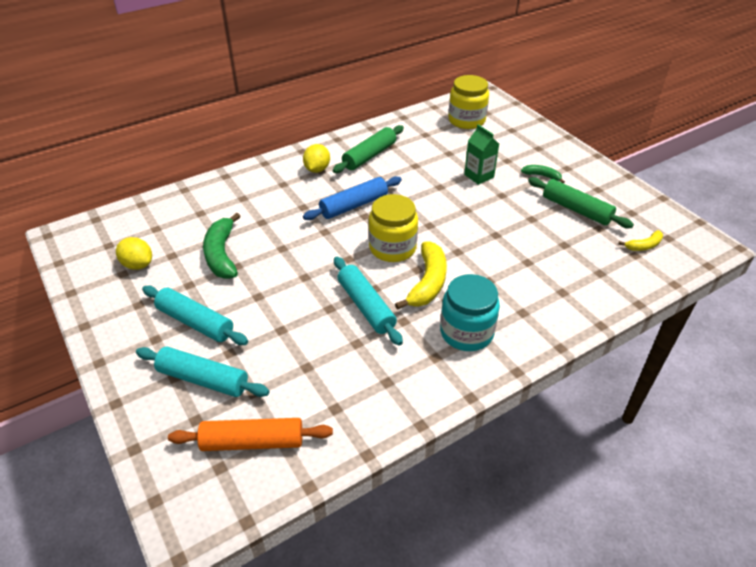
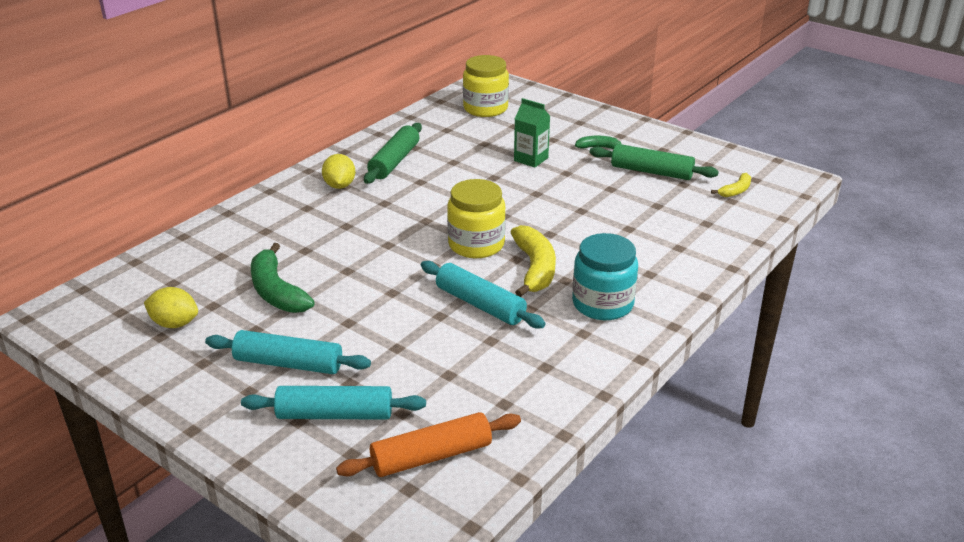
camera: 20 degrees left, 10 degrees down
blue rolling pin [303,176,402,220] -> none

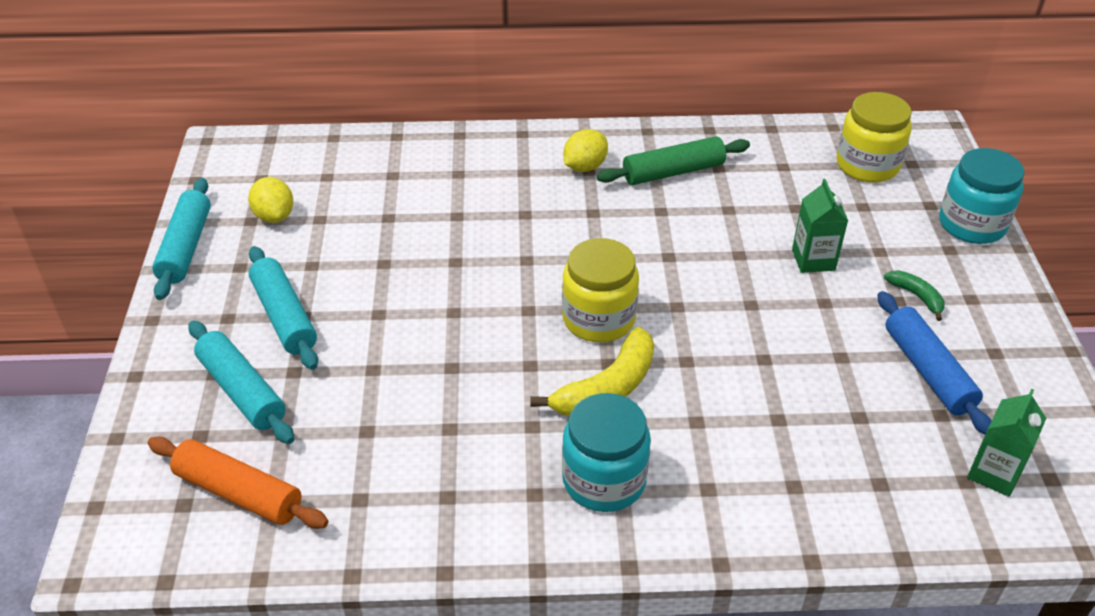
camera: 50 degrees right, 10 degrees up
green banana [251,243,315,313] -> none
turquoise rolling pin [421,261,546,329] -> turquoise rolling pin moved to [152,178,211,300]
green rolling pin [590,144,719,180] -> blue rolling pin [877,291,992,434]
yellow banana [711,173,751,197] -> green carton [967,389,1046,497]
none -> turquoise jar [939,148,1024,244]

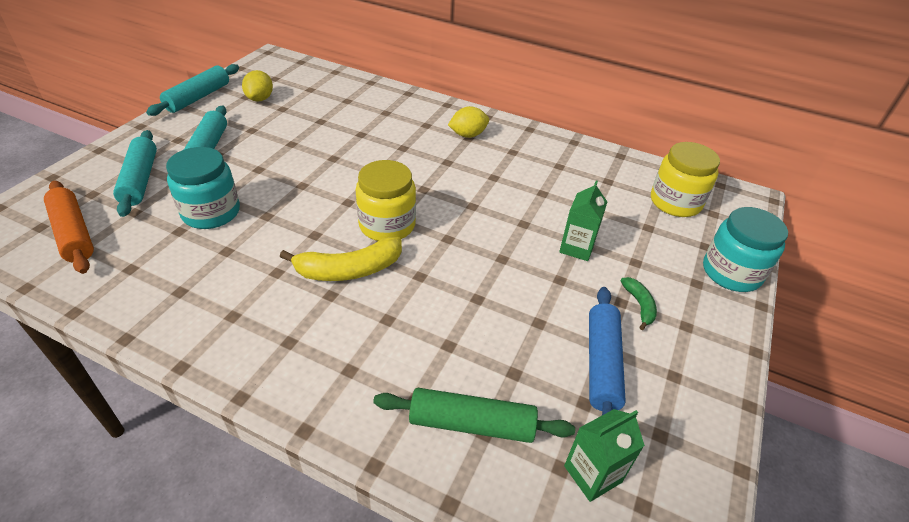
camera: 25 degrees right, 0 degrees up
turquoise jar [562,393,651,512] -> turquoise jar moved to [166,147,240,229]
green rolling pin [597,136,750,185] -> green rolling pin moved to [373,388,575,443]

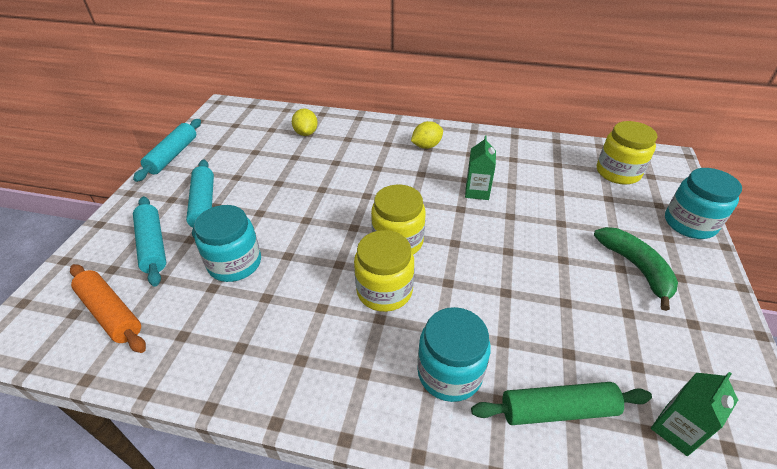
camera: 10 degrees left, 0 degrees up
yellow lemon [242,70,273,101] -> yellow lemon moved to [292,109,318,136]
yellow banana [280,237,402,281] -> yellow jar [354,230,414,312]
green carton [559,181,607,261] -> green carton moved to [465,135,496,200]
blue rolling pin [589,287,626,415] -> none
green banana [621,277,657,330] -> green banana [594,227,678,311], size x1.86
none -> turquoise jar [417,307,491,402]

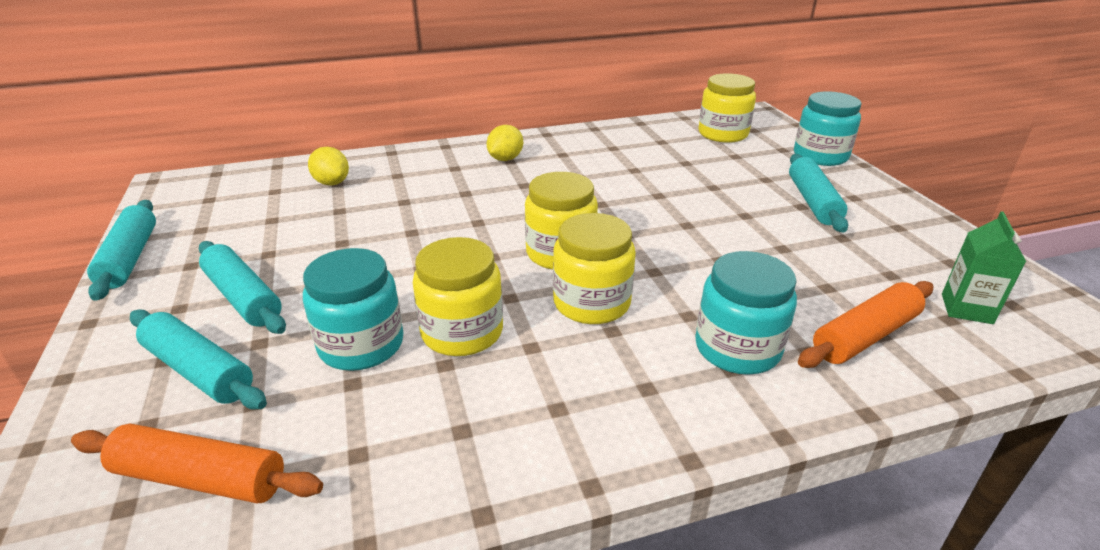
camera: 30 degrees left, 10 degrees down
green carton [465,135,496,200] -> none
green rolling pin [471,382,652,425] -> orange rolling pin [798,281,933,368]
green banana [594,227,678,311] -> turquoise rolling pin [789,154,848,233]
none -> yellow jar [413,237,503,356]

